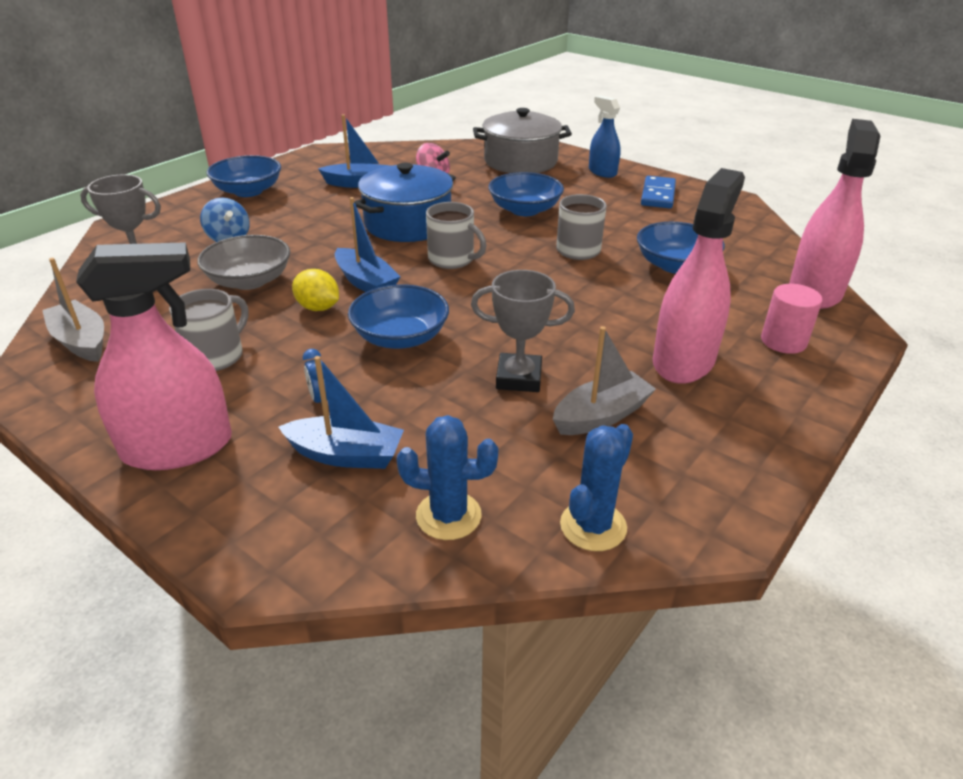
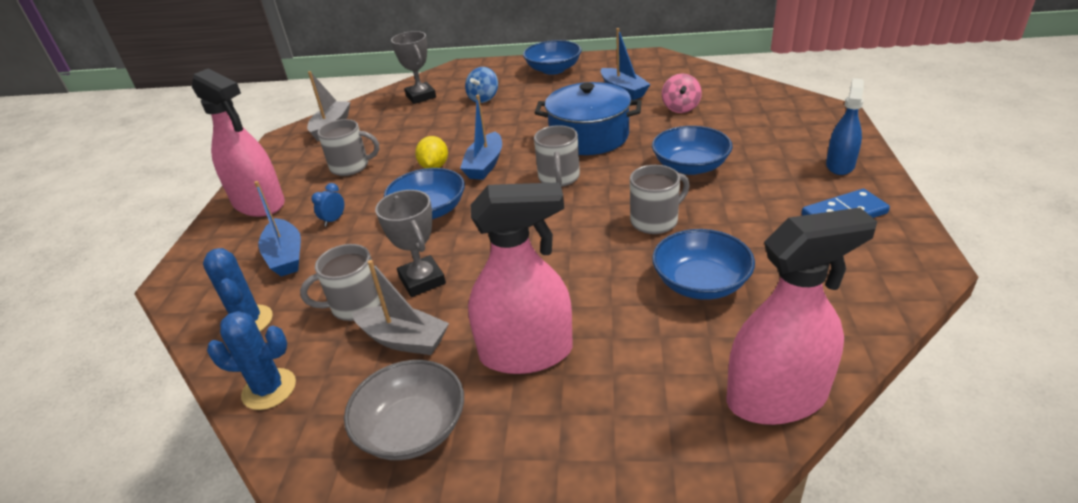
camera: 60 degrees right, 0 degrees up
grey bowl [197,235,290,290] -> grey bowl moved to [344,360,464,460]
grey pot [473,108,572,173] -> none
pink cylinder [761,284,823,354] -> none
none -> grey mug [300,244,381,321]

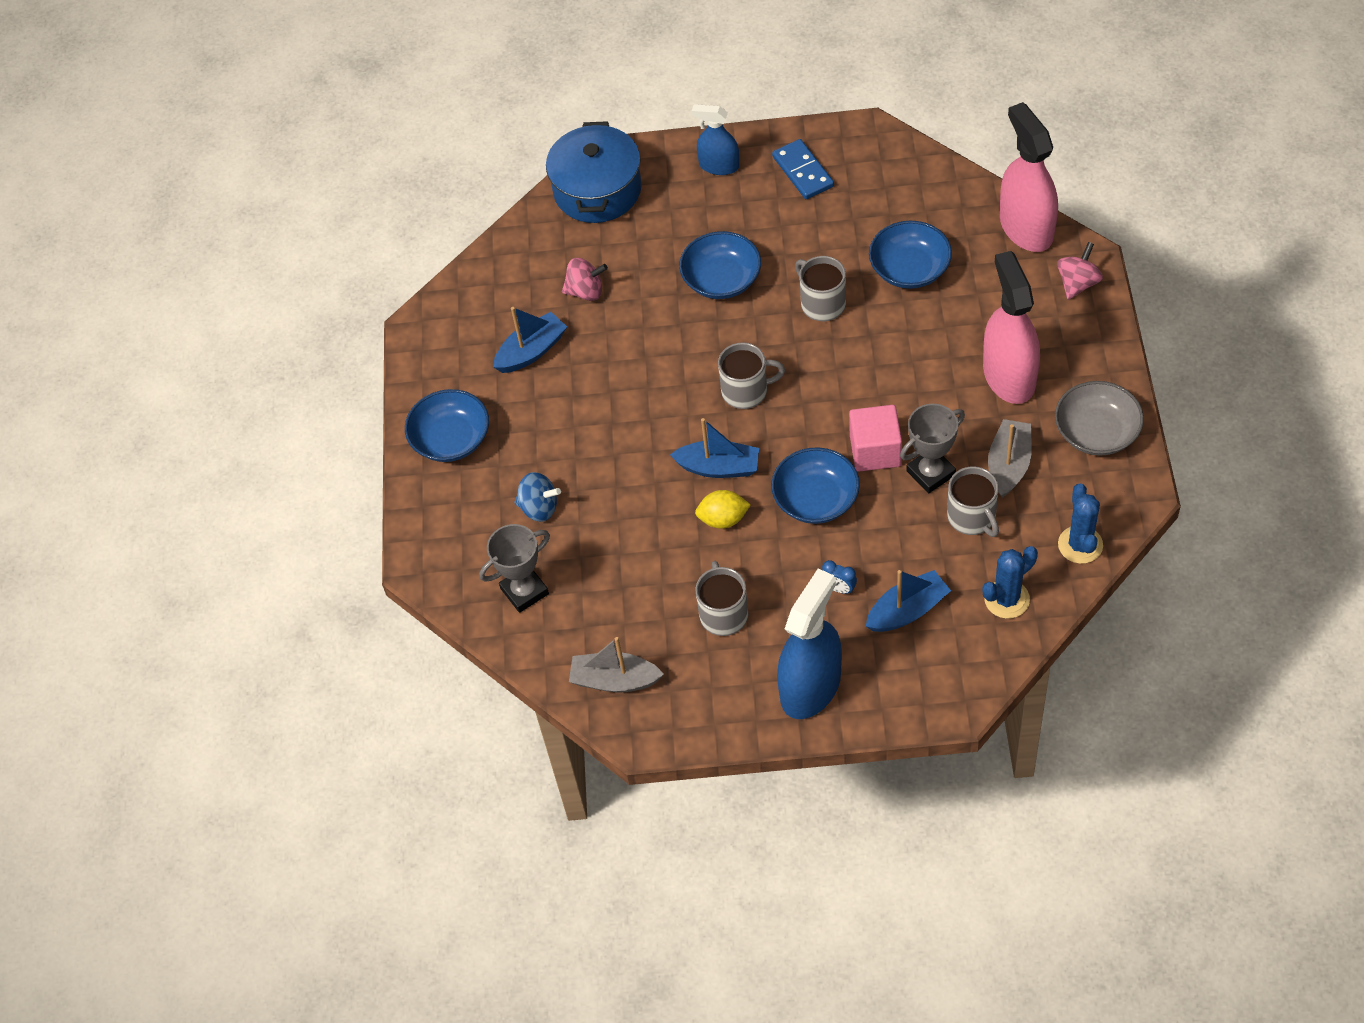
camera: 95 degrees left, 20 degrees up
pink spray bottle [192,68,285,217] -> blue spray bottle [777,569,842,719]
blue pot [535,82,642,155] -> blue pot moved to [546,121,642,223]
none -> pink cube [849,405,902,472]
none -> pink spinning top [1057,242,1103,300]

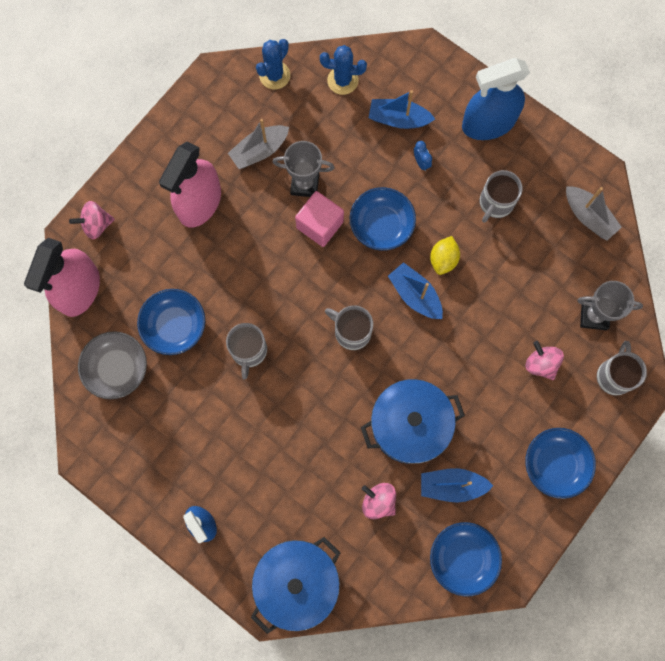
camera: 145 degrees left, 20 degrees up
blue spinning top [514,472,561,522] -> pink spinning top [526,341,564,380]
blue bowl [679,231,761,299] -> blue bowl moved to [430,522,502,596]
yellow lemon [695,490,751,529] -> yellow lemon turned 75 degrees clockwise [430,236,460,275]
blue domino [772,139,834,199] -> none
grey mug [947,466,999,537] -> grey mug moved to [597,341,647,396]
grey bowl [1055,381,1144,456] -> grey bowl moved to [78,331,147,399]
none -> blue pot [361,379,465,464]

